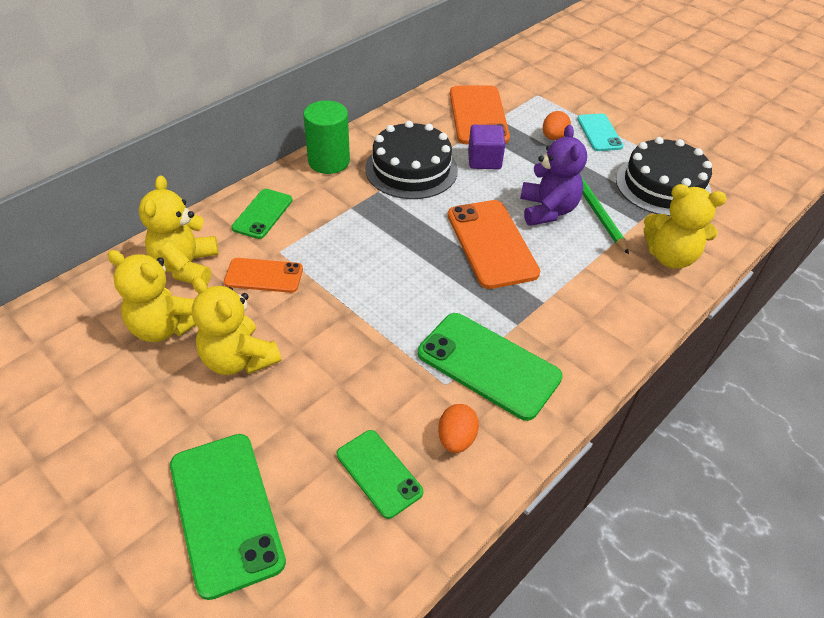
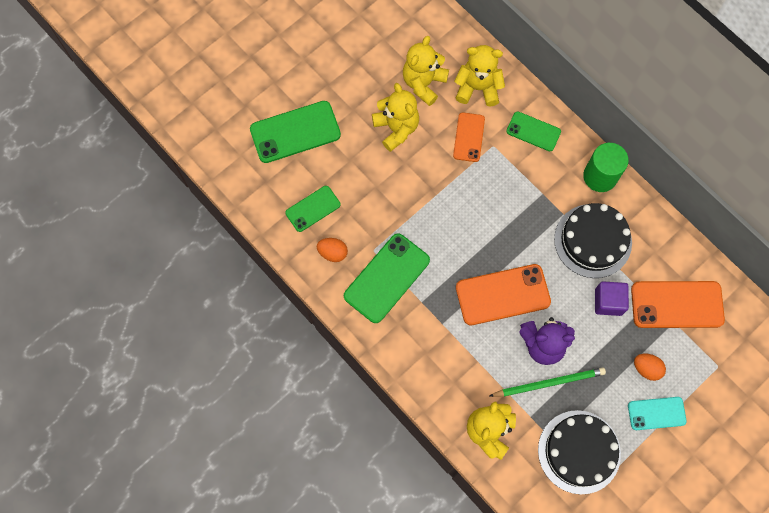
camera: 95 degrees right, 25 degrees up
yellow teddy bear [192,277,281,375] -> yellow teddy bear turned 105 degrees clockwise [372,83,419,152]

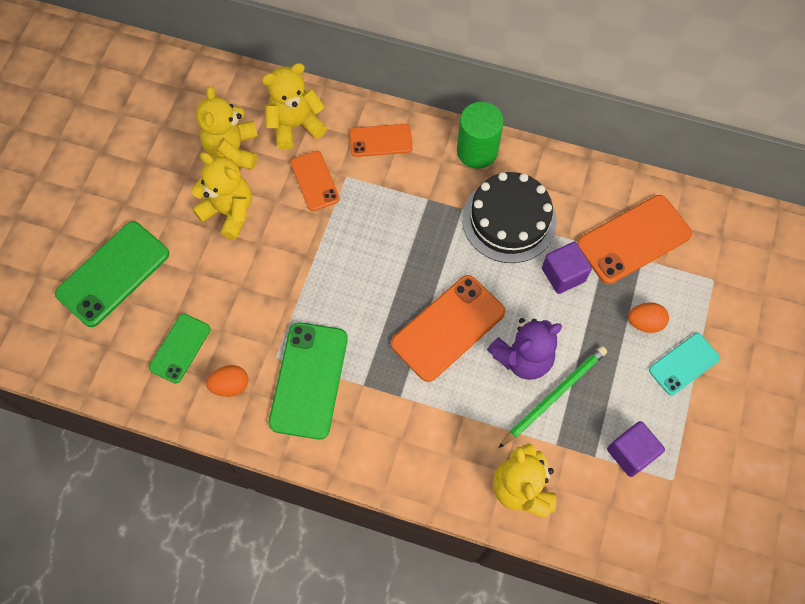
camera: 30 degrees left, 5 degrees down
green phone [506,111,561,151] -> orange phone [349,124,413,157]
black cake [538,410,621,494] -> purple cube [607,421,665,477]

